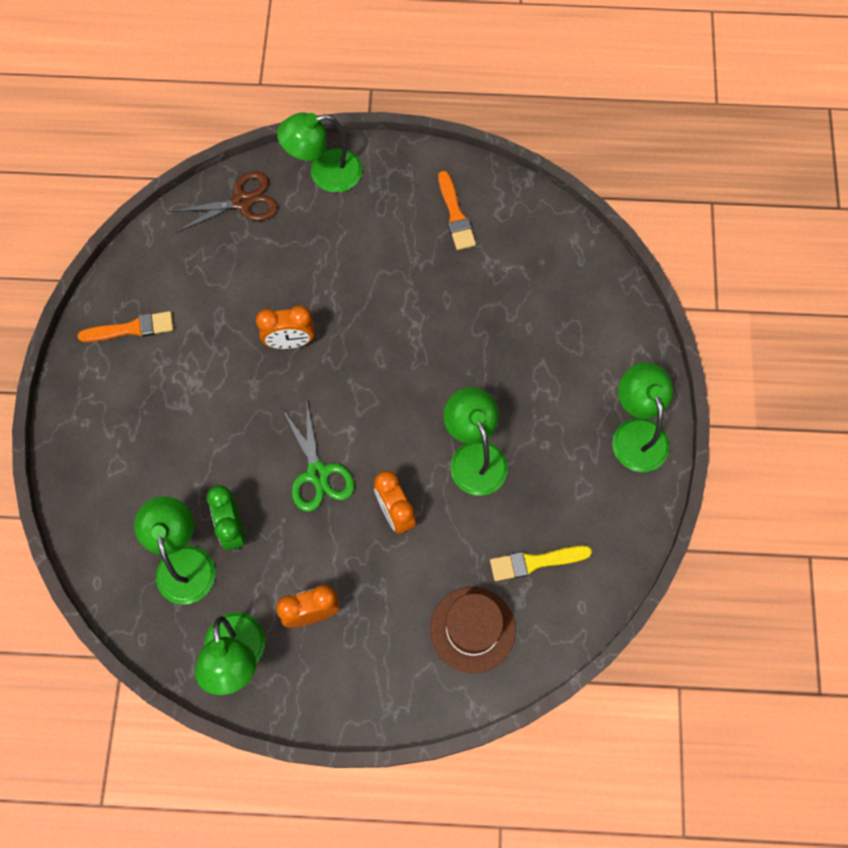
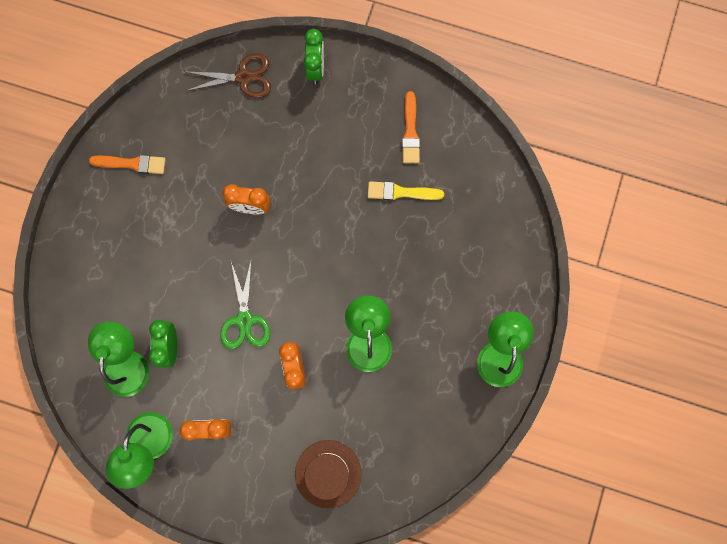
camera: 15 degrees right, 10 degrees up
green lamp [277,113,363,193] -> green clock [304,29,324,84]
yellow brush [490,545,592,581] -> yellow brush moved to [368,181,444,200]

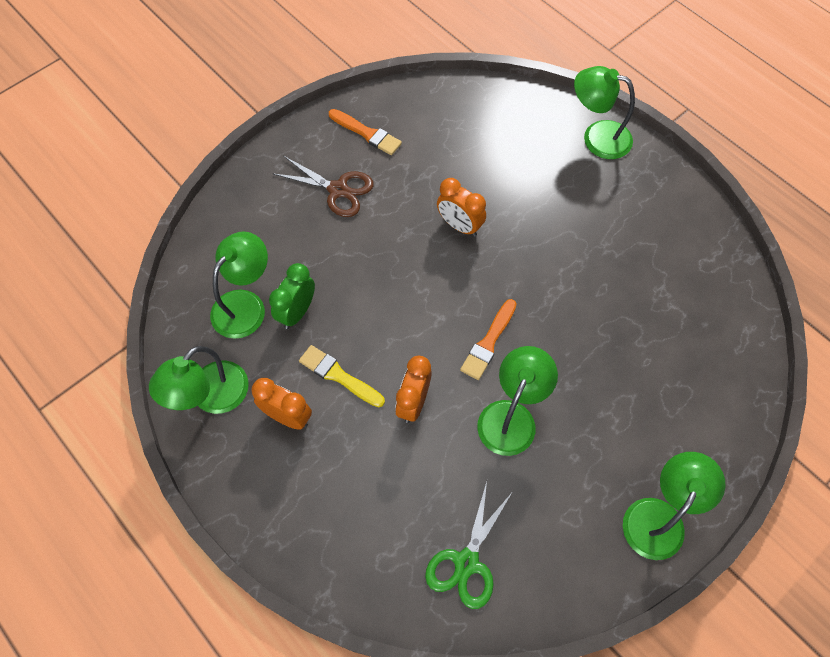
camera: 30 degrees right, 15 degrees down
brown scissors [184,53,271,98] -> brown scissors moved to [272,156,374,217]
green scissors [220,258,270,349] -> green scissors moved to [425,482,512,609]
brown hat [295,440,362,509] -> none
green clock [304,29,324,84] -> green lamp [574,66,635,159]
yellow brush [368,181,444,200] -> yellow brush moved to [299,345,385,407]
orange brush [402,91,420,163] -> orange brush moved to [460,299,517,380]

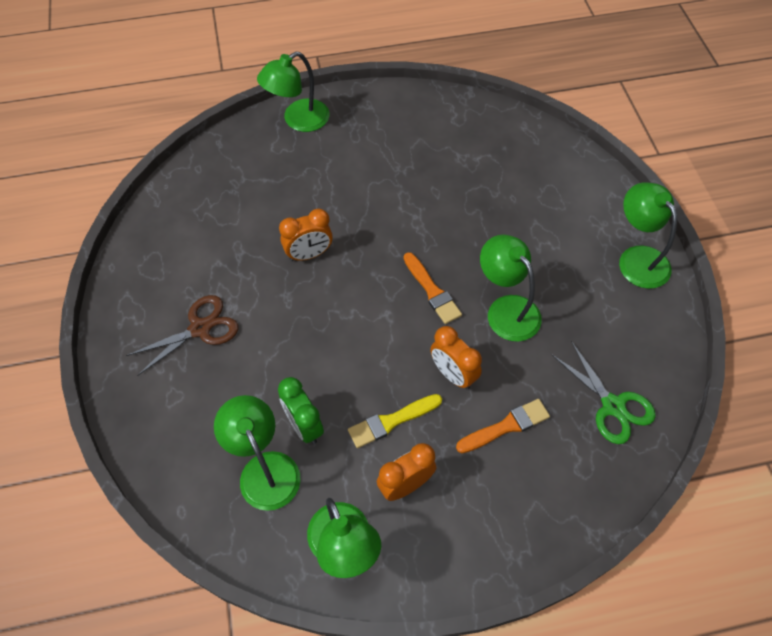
camera: 60 degrees left, 5 degrees down
orange brush [329,109,402,155] -> orange brush moved to [456,399,550,453]

